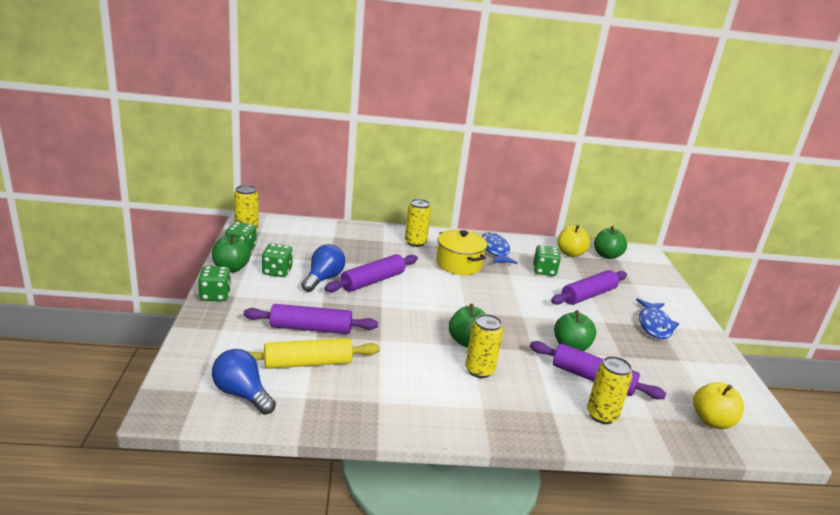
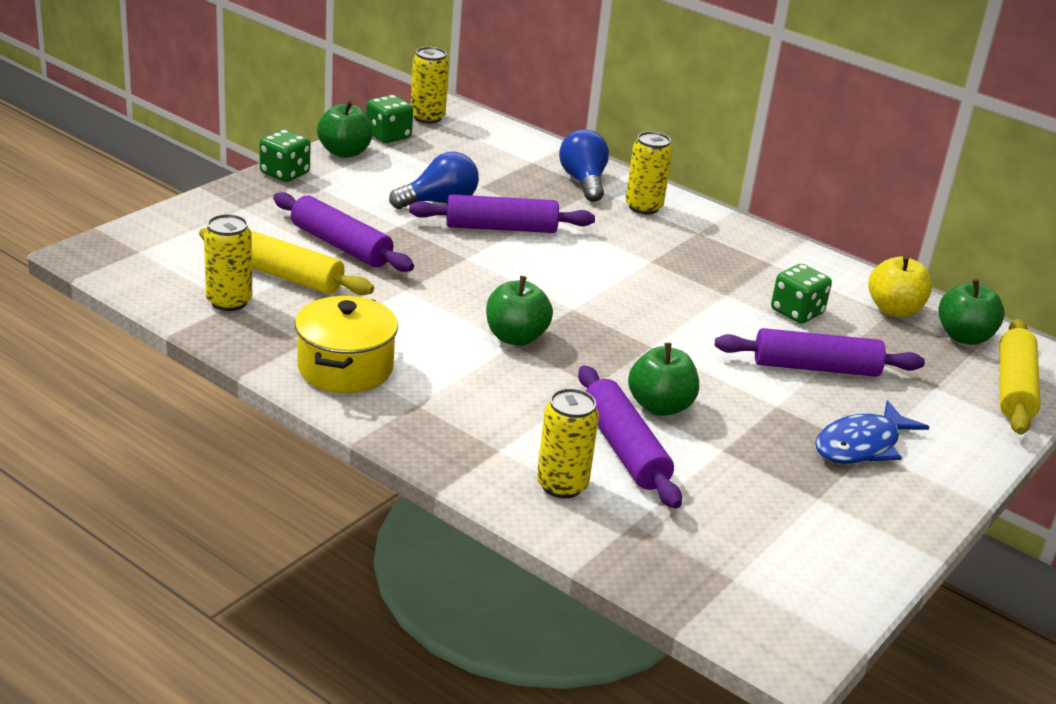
camera: 40 degrees right, 5 degrees up
blue light bulb [212,349,276,415] -> blue light bulb moved to [559,129,609,202]
green dice [262,243,293,277] -> none
yellow pot [436,230,487,275] -> yellow pot moved to [295,296,398,393]
yellow can [465,314,503,378] -> yellow can moved to [204,214,252,311]
blue fish [482,233,518,264] -> none
yellow apple [693,382,744,429] -> none
none -> yellow rolling pin [1000,319,1041,435]

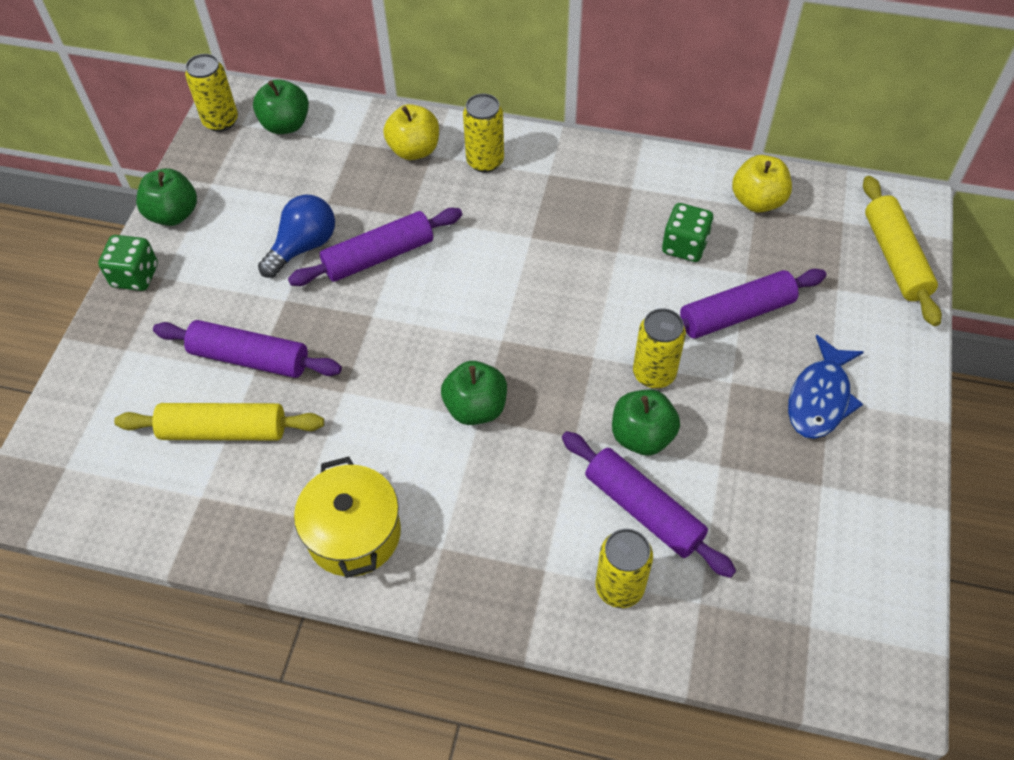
camera: 20 degrees left, 25 degrees up
yellow can [204,214,252,311] -> yellow can moved to [633,308,686,388]
green dice [366,95,413,143] -> none
blue light bulb [559,129,609,202] -> yellow apple [383,104,439,160]
green apple [938,279,1005,345] -> green apple moved to [253,79,309,134]

